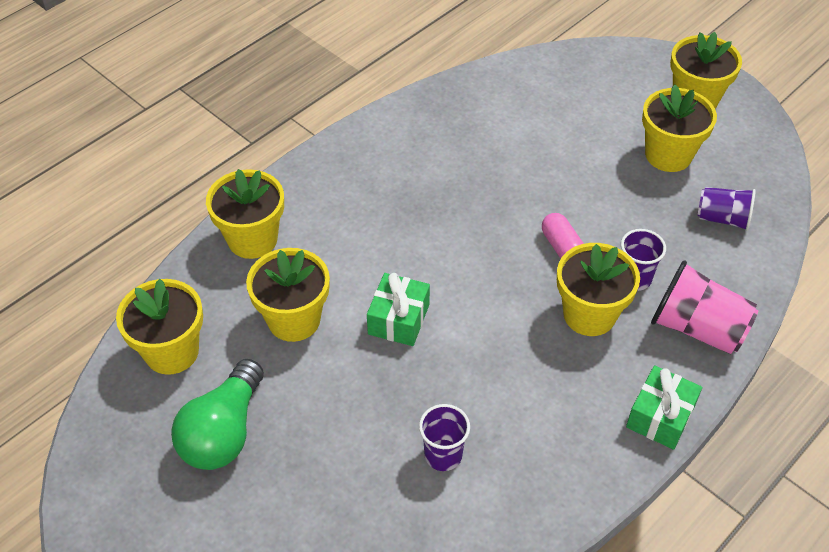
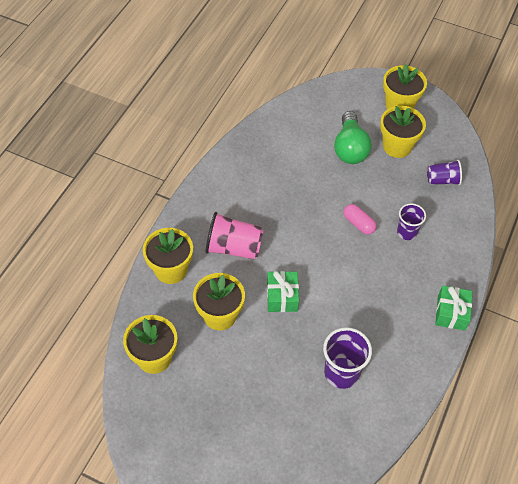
camera: 20 degrees left, 5 degrees up
green light bulb [171,359,264,470] -> green light bulb moved to [334,111,372,164]
purple cup [419,404,470,471] -> purple cup [323,327,372,389], size x1.56
yellow flower pot [557,243,640,336] -> none
pink cup [651,260,758,354] -> pink cup moved to [206,212,264,259]

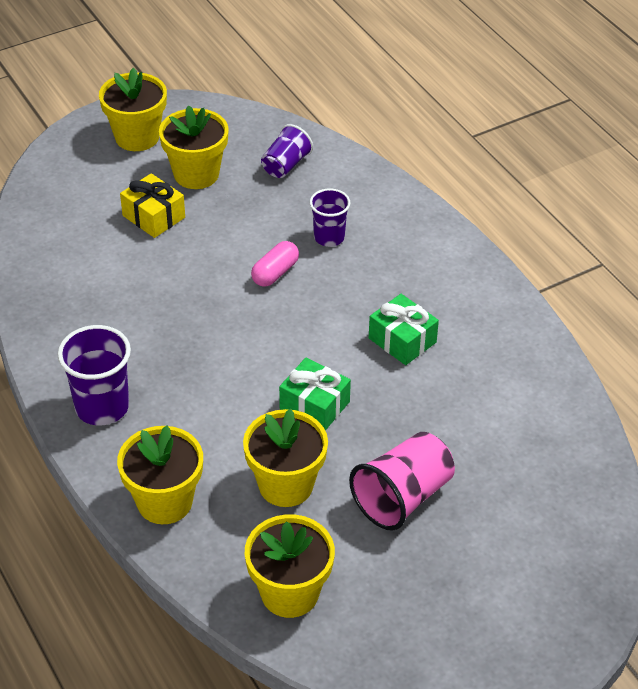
camera: 55 degrees left, 10 degrees down
pink cup [206,212,264,259] -> pink cup moved to [349,432,455,531]
purple cup [323,327,372,389] -> purple cup moved to [57,325,131,425]
green light bulb [334,111,372,164] -> yellow gift [120,173,185,238]
pink capsule [343,204,377,235] -> pink capsule turned 45 degrees counterclockwise [251,241,299,287]
green gift [435,286,472,331] -> green gift moved to [369,294,439,365]

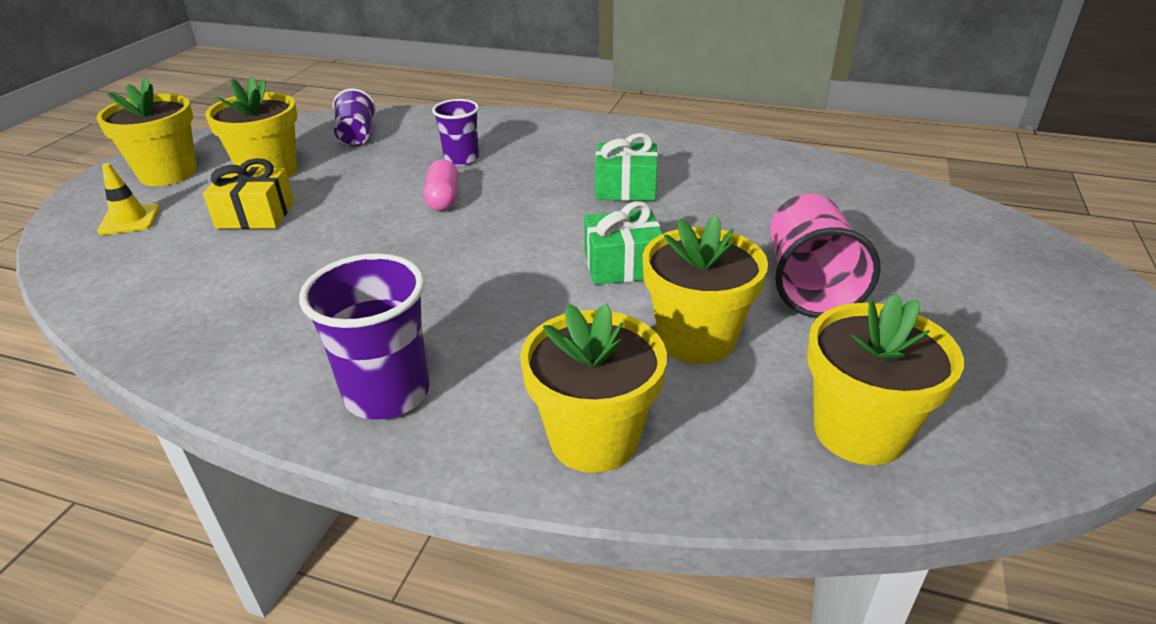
camera: 40 degrees left, 10 degrees down
none -> yellow traffic cone [97,163,160,235]

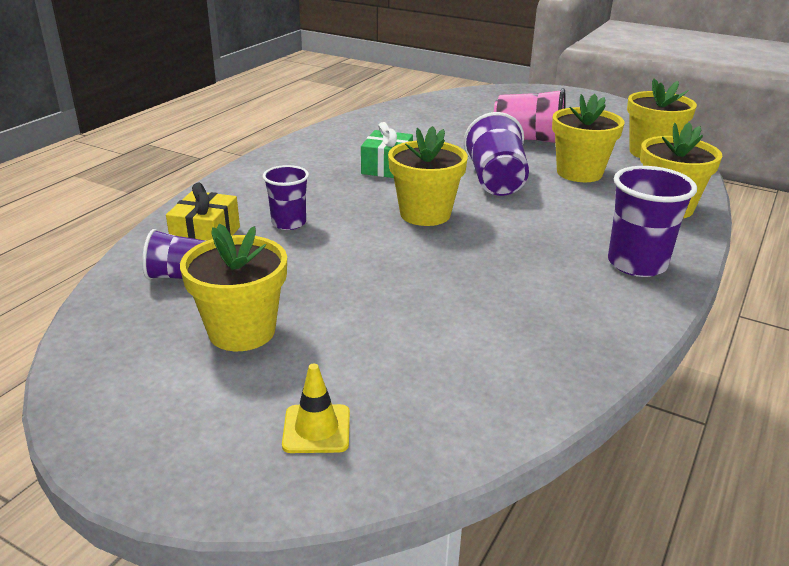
camera: 80 degrees left, 5 degrees down
yellow flower pot [96,78,197,186] -> yellow flower pot moved to [388,126,468,226]
yellow gift [203,158,294,229] -> yellow gift moved to [166,183,240,241]
pink capsule [424,159,459,211] -> none
green gift [584,201,662,285] -> purple cup [464,112,529,196]

